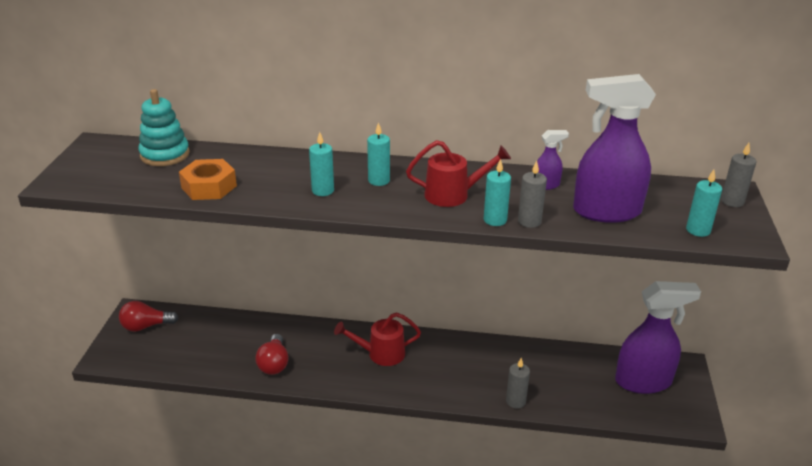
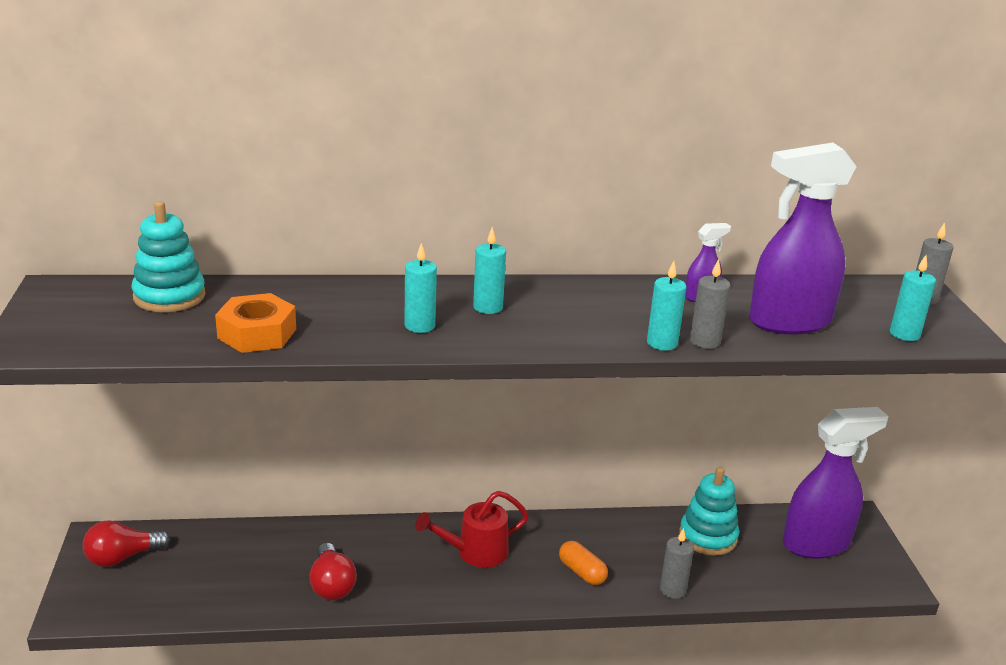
camera: 15 degrees left, 5 degrees down
red watering can [406,140,511,207] -> none
none -> orange capsule [559,541,608,585]
none -> turquoise stacking toy [679,467,739,556]

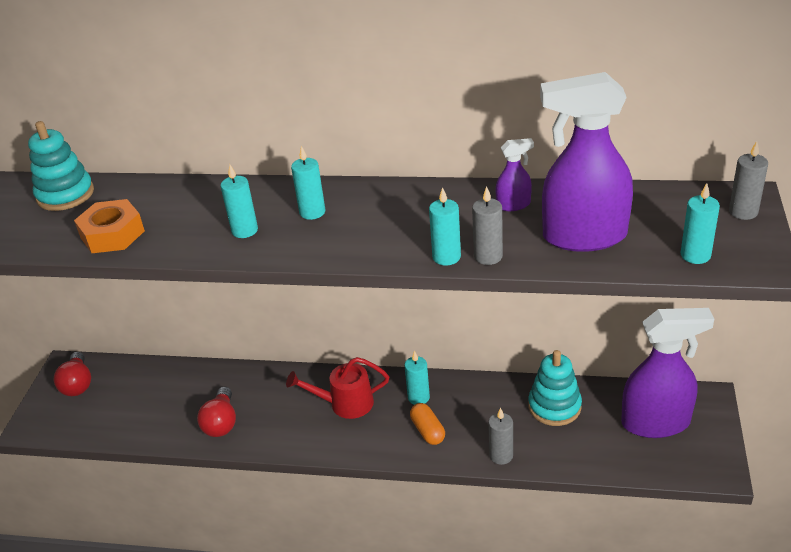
camera: 20 degrees right, 10 degrees up
red light bulb [83,520,170,567] -> red light bulb turned 90 degrees counterclockwise [54,352,91,396]
none -> turquoise candle [404,351,430,405]

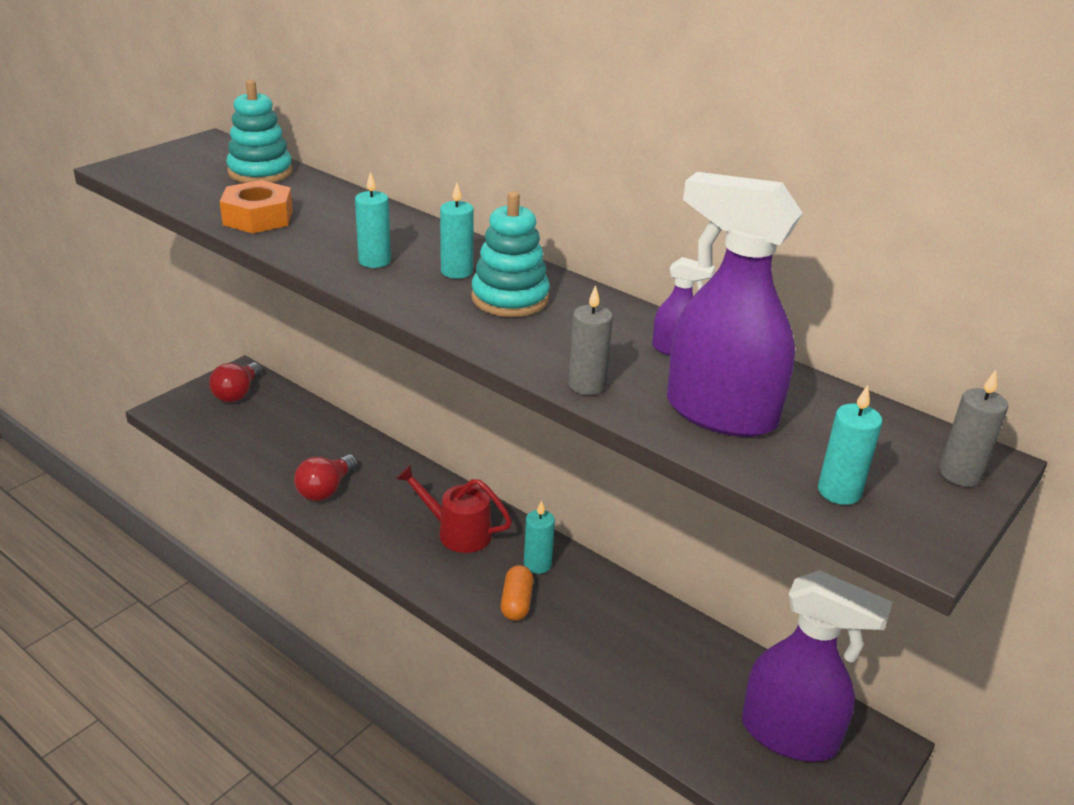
camera: 25 degrees right, 5 degrees down
turquoise candle [429,187,461,266] -> none
grey candle [488,408,513,465] -> none
turquoise stacking toy [528,350,582,426] -> turquoise stacking toy moved to [471,191,550,317]

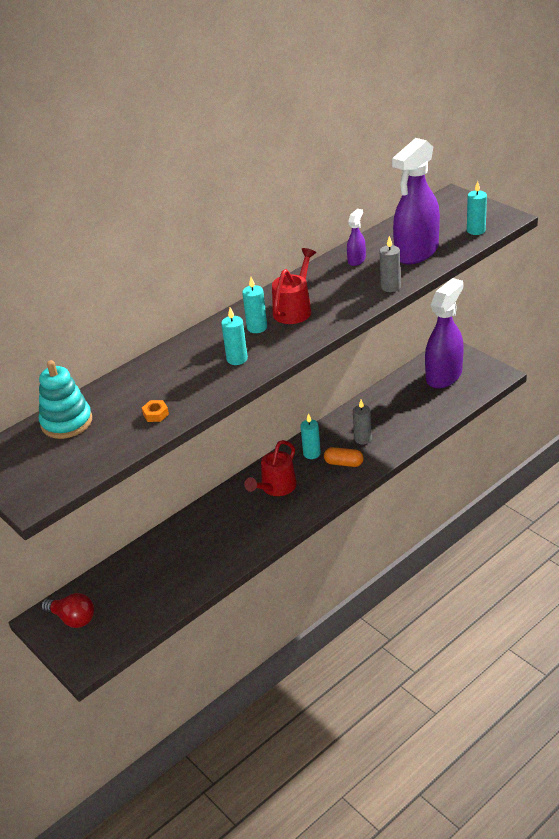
camera: 75 degrees left, 5 degrees up
orange nut [220,180,293,233] -> orange nut [142,400,169,422], size x0.48
red light bulb [294,454,358,501] -> none
turquoise stacking toy [471,191,550,317] -> red watering can [272,248,316,324]
grey candle [939,370,1008,487] -> grey candle moved to [353,400,372,445]

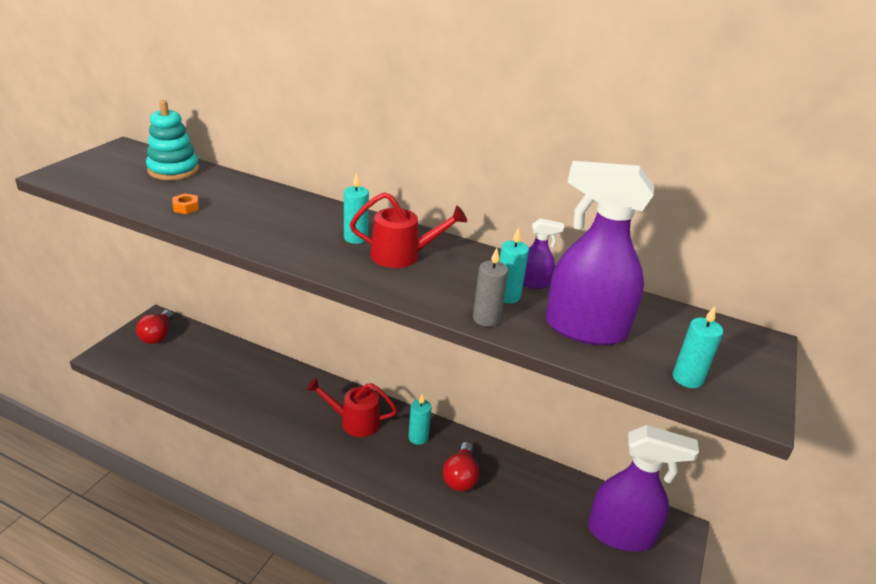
camera: 60 degrees right, 5 degrees down
turquoise candle [221,307,248,365] -> turquoise candle moved to [499,227,529,303]
orange capsule [324,447,364,467] -> none
grey candle [353,400,372,445] -> red light bulb [443,442,479,491]

